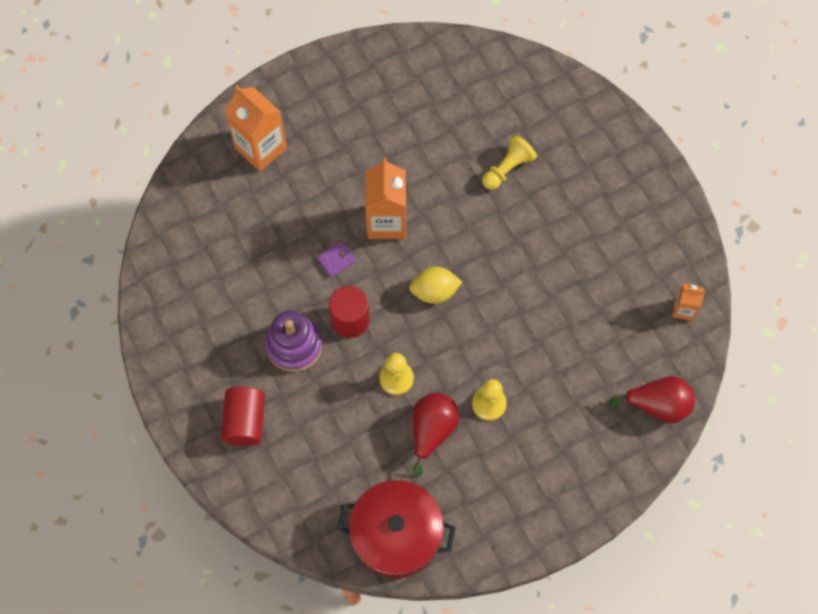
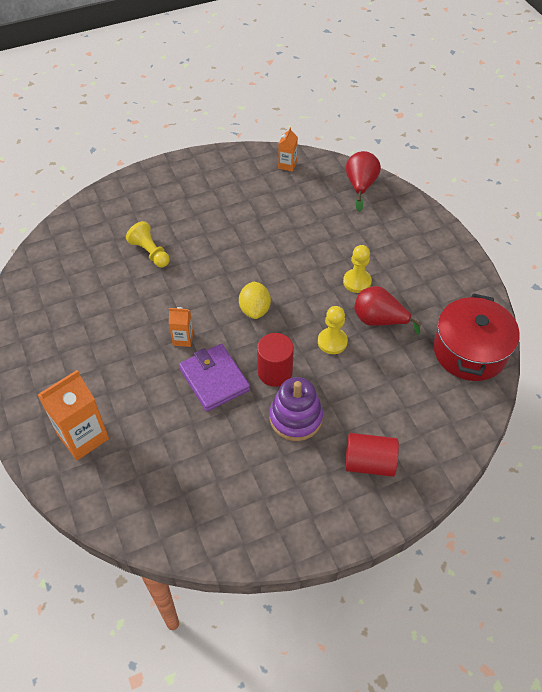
camera: 85 degrees left, 15 degrees down
purple wallet [317,241,356,277] -> purple wallet [179,344,250,412], size x2.08
orange carton [365,158,406,239] -> orange carton [169,307,193,347], size x0.52

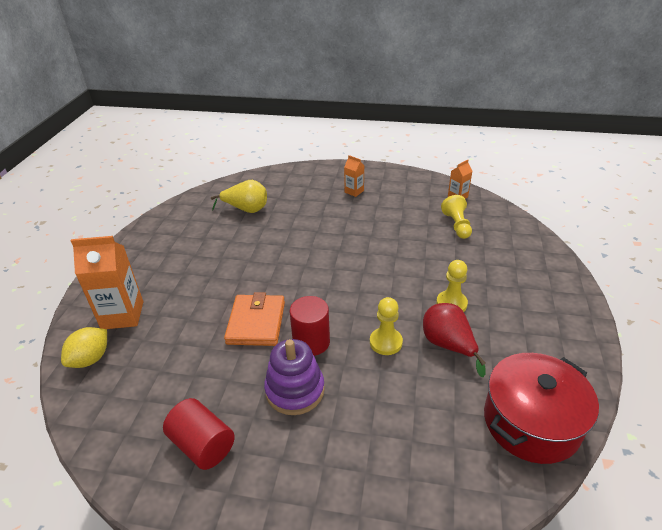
camera: 35 degrees right, 15 degrees down
yellow pawn [126,221,170,267] -> yellow pawn moved to [441,195,472,239]
orange carton [169,307,193,347] -> orange carton moved to [344,155,365,197]
purple wallet [179,344,250,412] -> orange wallet [224,292,285,346]
yellow lemon [239,282,271,319] -> yellow lemon moved to [61,327,107,368]
red cylinder [345,433,399,477] -> red cylinder moved to [163,398,235,470]
red pear [346,151,381,212] -> none
none -> yellow pear [211,180,267,213]

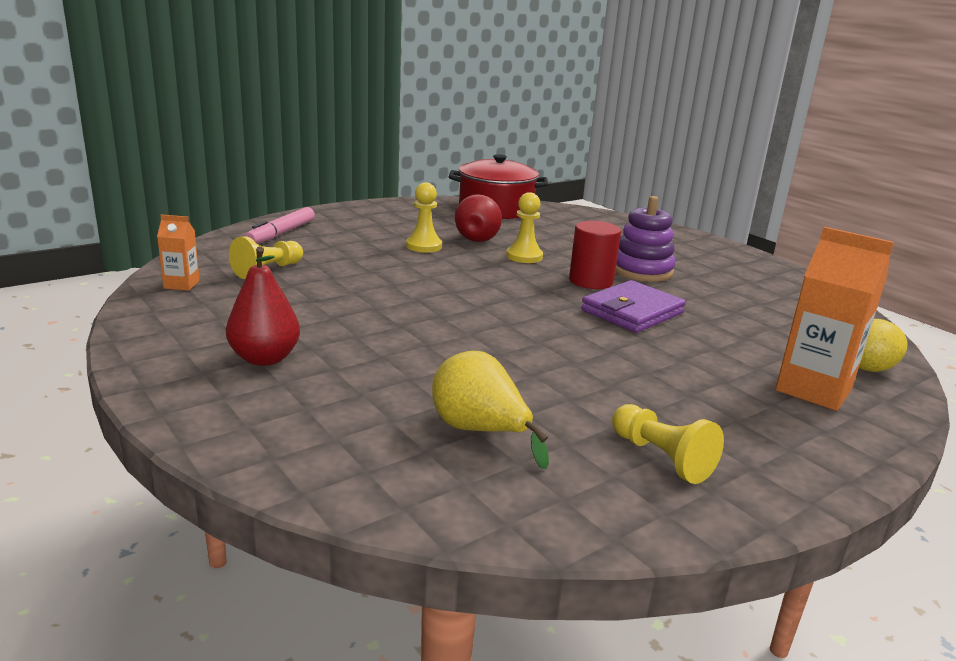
camera: 140 degrees left, 15 degrees down
red cylinder [163,398,235,470] -> none
orange wallet [224,292,285,346] -> purple wallet [581,280,686,333]
orange carton [344,155,365,197] -> red pear [226,246,300,366]
none -> pink marker [245,207,315,244]
none -> yellow pawn [612,404,724,484]

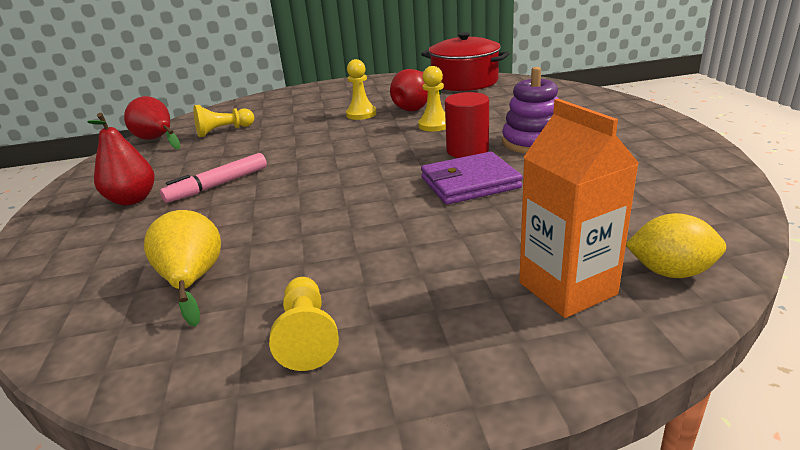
camera: 30 degrees right, 5 degrees up
orange carton [157,214,200,291] -> red pear [124,96,180,149]
pink marker [245,207,315,244] -> pink marker moved to [160,153,267,203]

